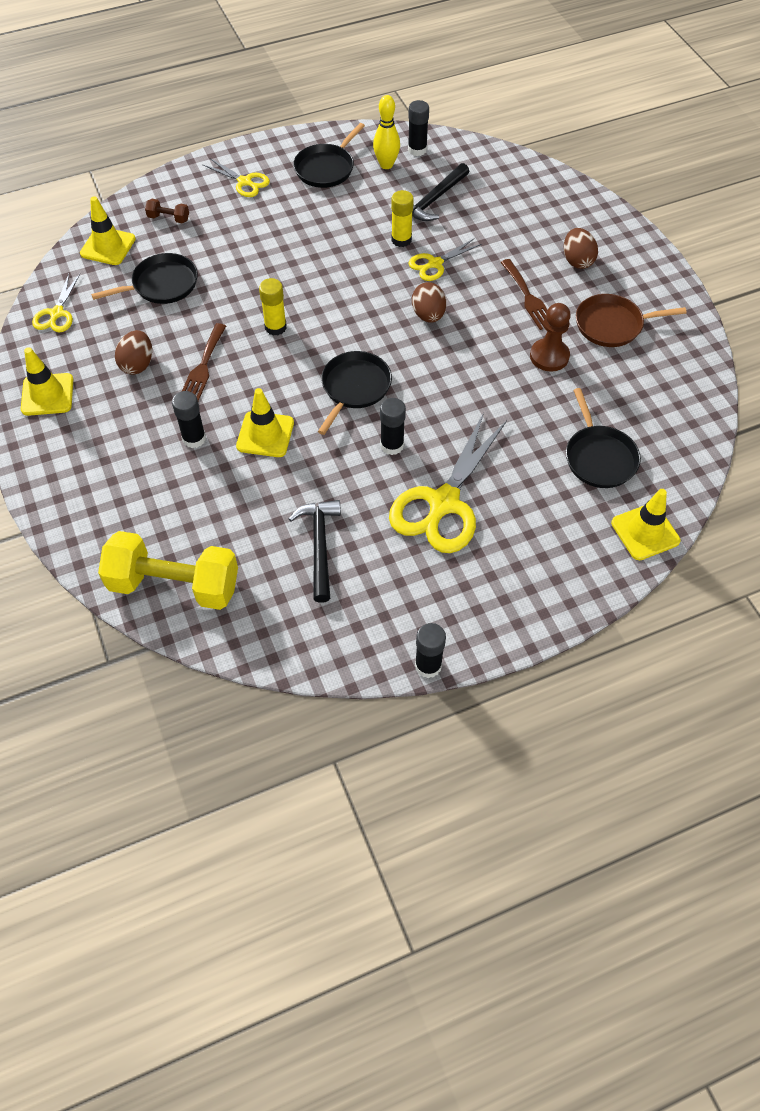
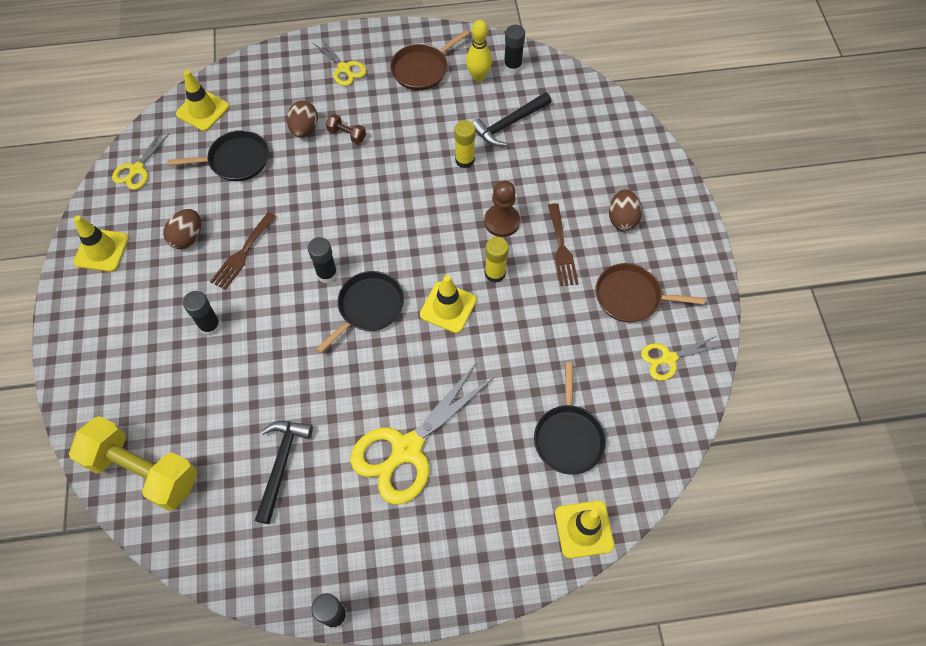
camera: 15 degrees right, 5 degrees up
brown dumbbell [145,199,189,223] -> brown dumbbell moved to [326,114,366,144]
yellow traffic cone [236,388,294,457] -> yellow traffic cone moved to [420,275,477,333]
yellow glue stick [259,278,287,336] -> yellow glue stick moved to [485,237,509,283]
black pan [293,123,365,188] -> brown pan [390,30,470,90]
black glue stick [380,398,406,455] -> black glue stick moved to [308,237,338,283]
yellow scissors [409,239,482,281] -> yellow scissors moved to [641,336,721,381]
brown egg [412,282,446,323] -> brown egg moved to [287,101,318,137]
brown pawn [530,303,571,372] -> brown pawn moved to [484,181,520,237]

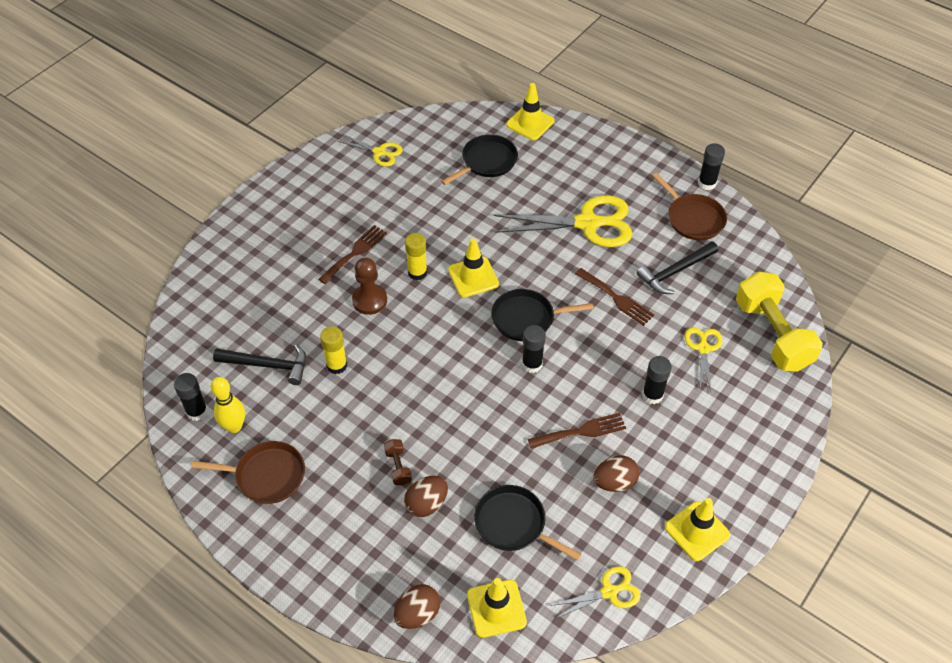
camera: 135 degrees left, 10 degrees down
yellow scissors [313,38,367,86] -> yellow scissors moved to [685,327,723,392]
brown pan [596,263,705,323] -> brown pan moved to [653,173,727,240]
brown egg [609,189,642,231] -> brown egg moved to [394,584,440,629]
none -> brown fork [575,268,654,326]

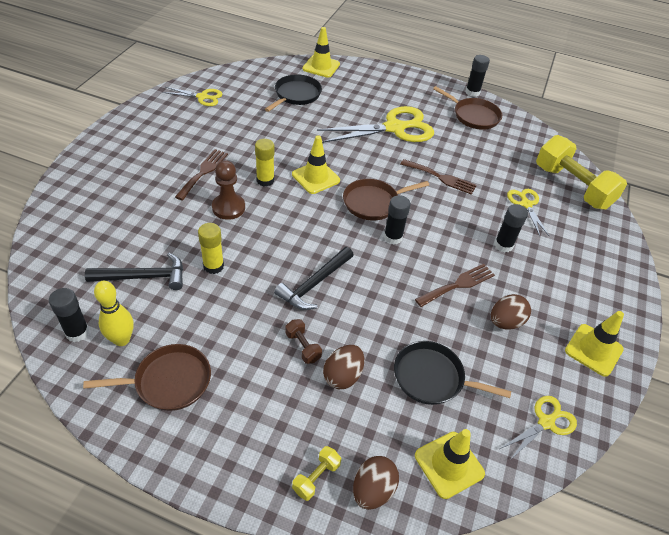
camera: 20 degrees left, 5 degrees down
black pan [491,289,593,341] -> brown pan [343,179,429,221]
black hammer [637,241,718,294] -> black hammer moved to [274,247,354,310]
none -> yellow dumbbell [292,446,341,501]

